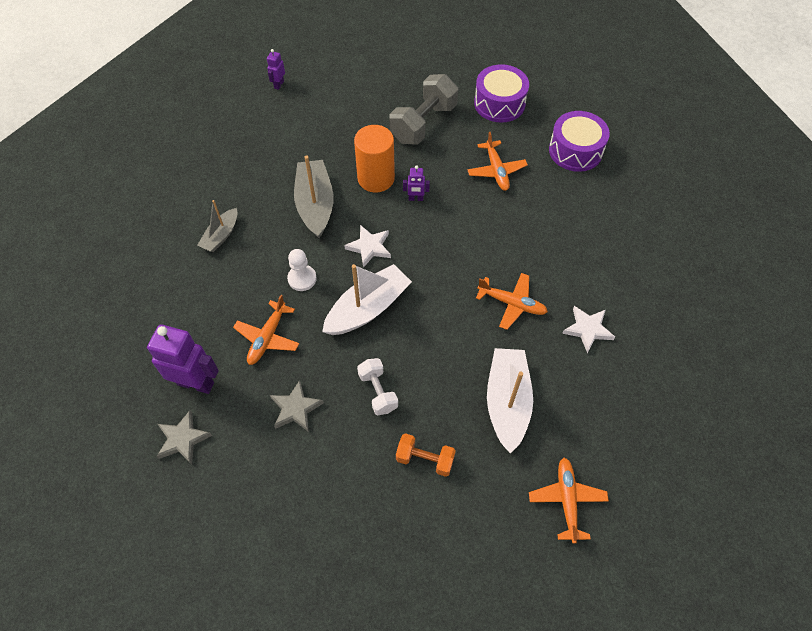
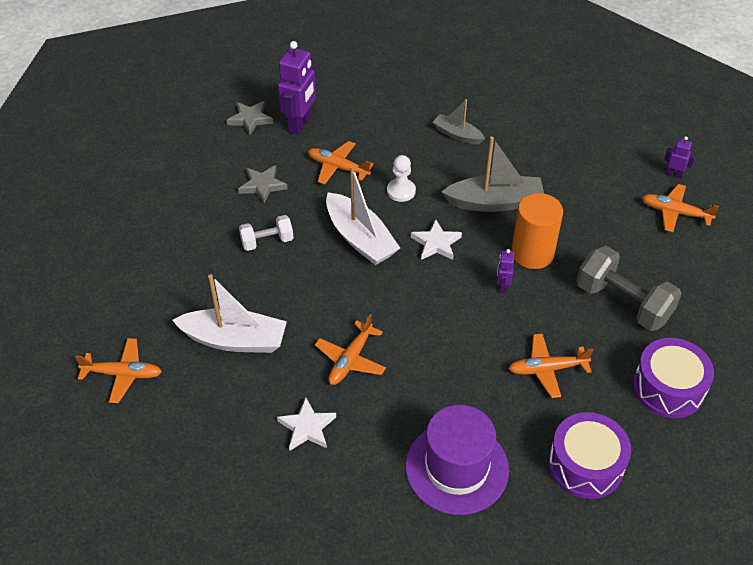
camera: 95 degrees right, 10 degrees down
orange dumbbell [396,433,456,477] -> none
none -> purple hat [405,405,509,515]
none -> orange plane [642,184,719,232]

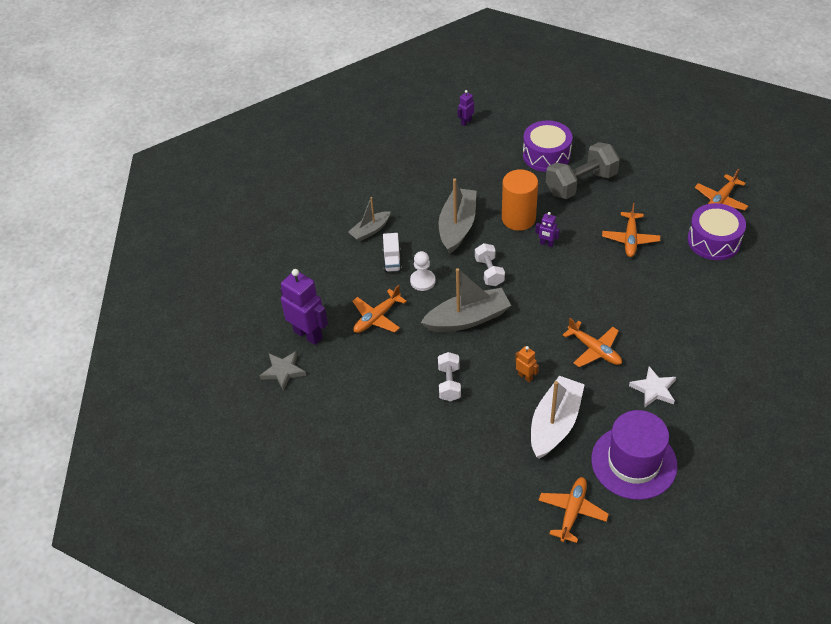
camera: 70 degrees left, 0 degrees up
grey star [238,165,288,204] -> none
white boat [326,166,400,265] -> grey boat [421,268,511,332]
purple hat [405,405,509,515] -> purple hat moved to [591,410,678,500]
white star [411,219,462,260] -> white dumbbell [475,243,505,286]
purple drum [633,338,714,418] -> purple drum moved to [523,120,572,172]
orange plane [642,184,719,232] -> orange plane moved to [695,169,748,210]
none -> white truck [383,233,402,272]
none -> orange robot [515,346,539,382]

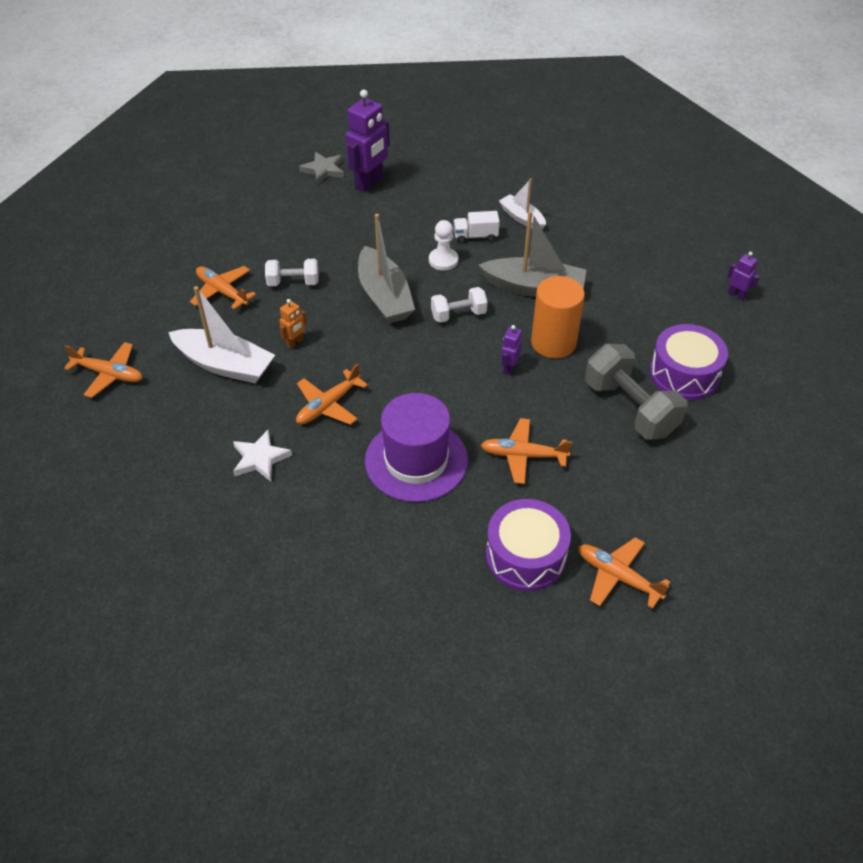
camera: 85 degrees right, 0 degrees up
grey boat [348,197,391,242] -> white boat [499,179,546,229]
orange plane [352,285,407,333] -> orange plane moved to [190,266,256,309]
purple hat [591,410,678,500] -> purple hat moved to [365,393,468,502]

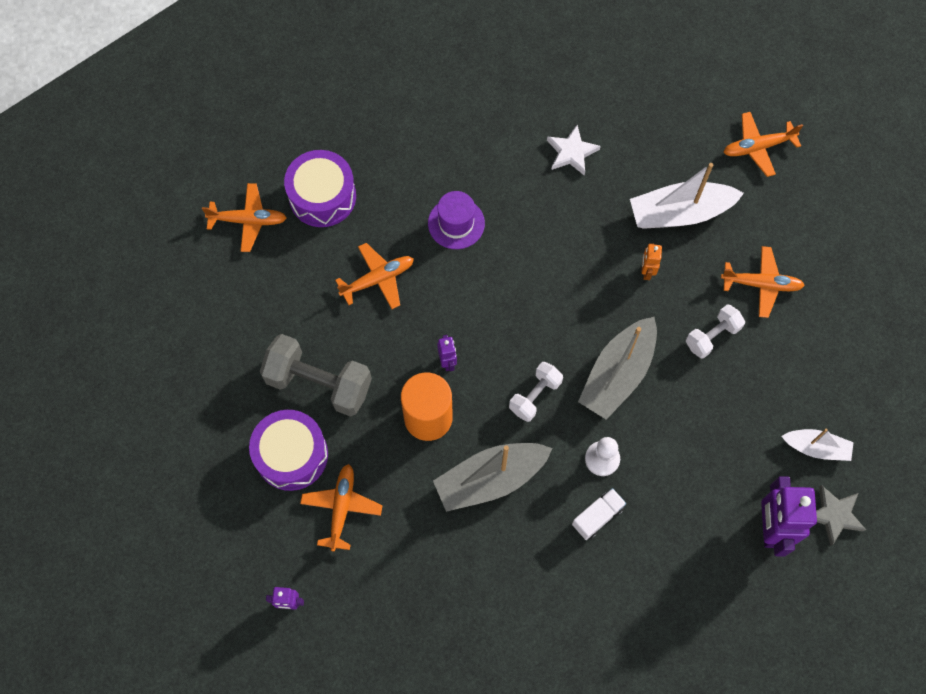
camera: 145 degrees right, 20 degrees up
orange plane [296,364,368,425] -> orange plane moved to [300,464,383,552]
grey boat [358,214,415,324] -> grey boat turned 90 degrees counterclockwise [578,317,657,420]
purple hat [365,393,468,502] -> purple hat [428,191,485,249], size x0.61
white boat [499,179,546,229] -> white boat moved to [782,429,854,461]

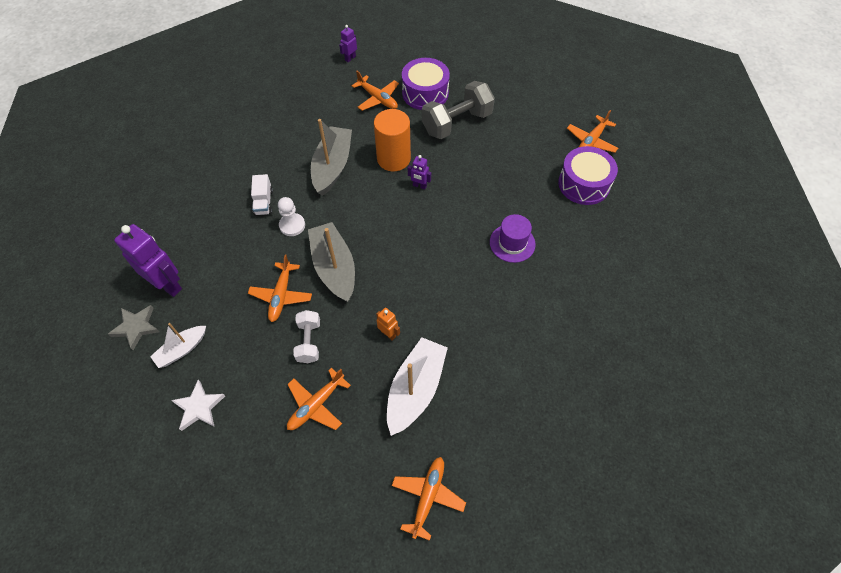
camera: 125 degrees right, 10 degrees down
orange plane [335,243,414,309] -> orange plane moved to [248,255,312,322]
white dumbbell [509,362,563,422] -> none
white star [547,125,601,176] -> white star moved to [171,380,225,431]

